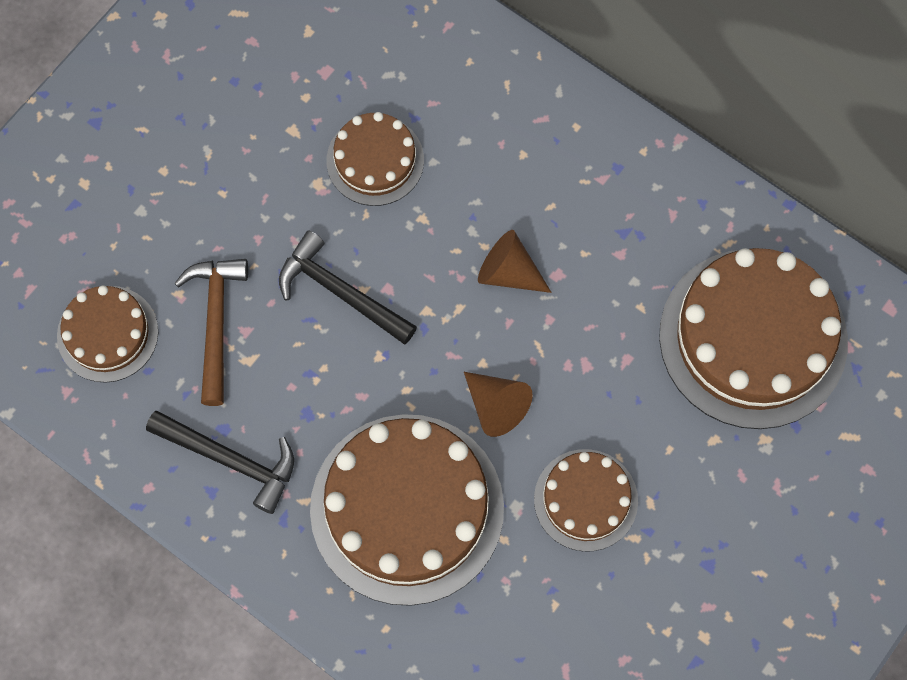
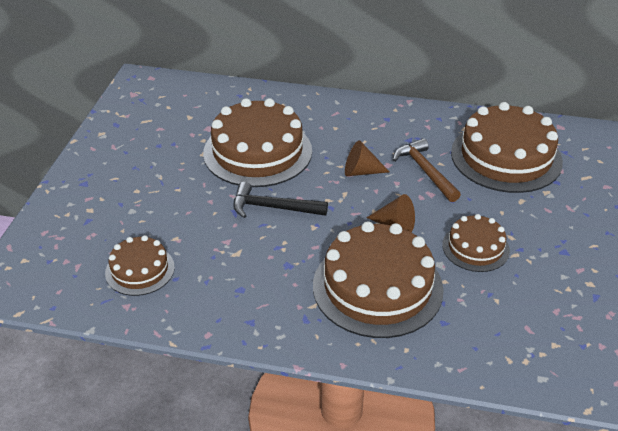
camera: 25 degrees left, 30 degrees down
black hammer [146,411,294,514] -> none
brown hammer [174,259,248,406] -> brown hammer moved to [393,138,461,202]
brown cake [327,112,424,206] -> brown cake [203,98,312,187], size x1.86

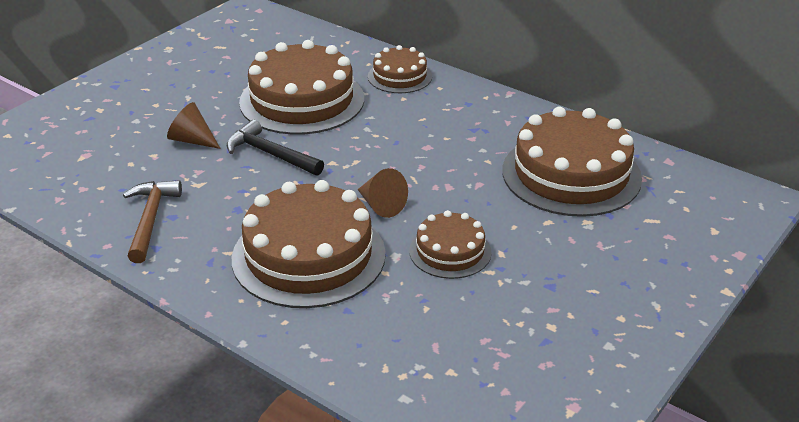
camera: 25 degrees right, 5 degrees down
brown cake [105,235,175,296] -> brown cake moved to [368,45,432,93]
brown cone [345,140,389,176] -> brown cone moved to [167,102,221,149]
brown hammer [393,138,461,202] -> brown hammer moved to [123,180,182,263]

